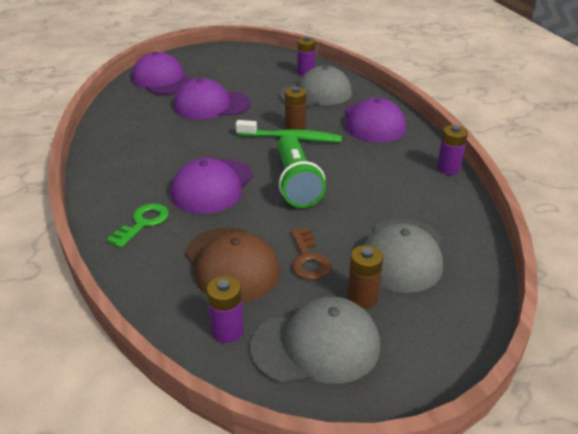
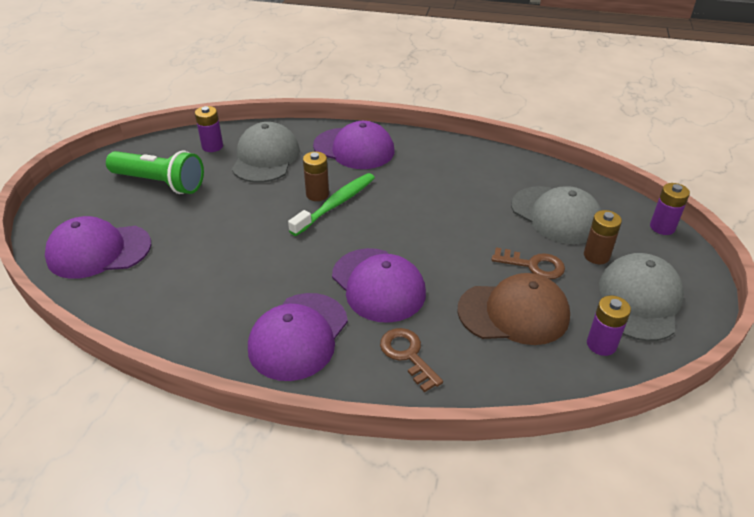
camera: 60 degrees left, 5 degrees up
green key [107,203,169,248] -> brown key [380,328,443,392]
purple cap [174,78,251,120] -> purple cap moved to [248,293,348,381]
green flashlight [277,135,326,208] -> green flashlight moved to [106,151,204,194]
purple battery [437,125,468,175] -> purple battery moved to [650,183,690,235]

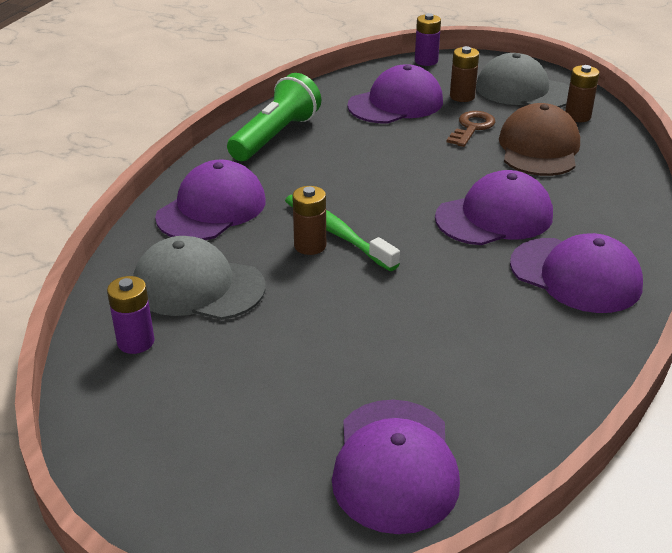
camera: 80 degrees left, 5 degrees down
green flashlight [106,151,204,194] -> green flashlight moved to [227,73,321,161]
brown key [380,328,443,392] -> none
grey cap [511,186,601,244] -> purple cap [347,64,443,124]
purple battery [587,296,631,356] -> brown battery [565,65,600,122]

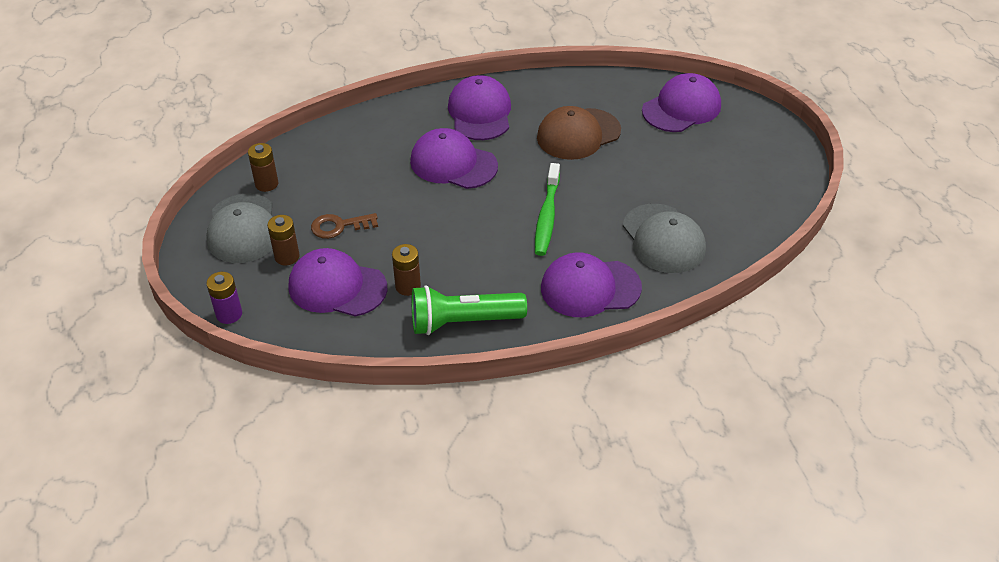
camera: 130 degrees left, 10 degrees up
purple battery [107,276,155,354] -> none
brown battery [292,186,326,255] -> brown battery moved to [392,244,421,296]
brown cap [499,103,580,176] -> brown cap moved to [537,106,621,160]

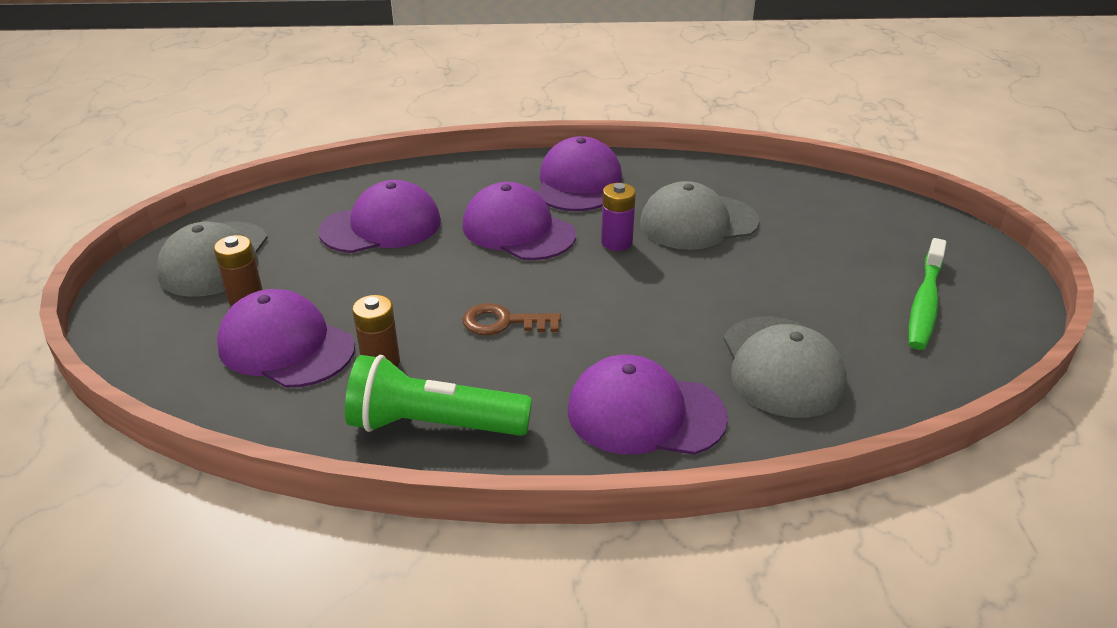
camera: 15 degrees right, 10 degrees down
purple battery [207,272,242,324] -> purple battery moved to [601,183,636,251]
brown battery [248,143,278,192] -> none
brown key [311,213,378,239] -> brown key moved to [462,303,561,335]
green toothbrush [535,163,560,256] -> green toothbrush moved to [909,238,947,350]
brown cap [537,106,621,160] -> grey cap [640,181,759,250]
purple cap [642,73,721,132] -> purple cap moved to [318,180,441,253]

